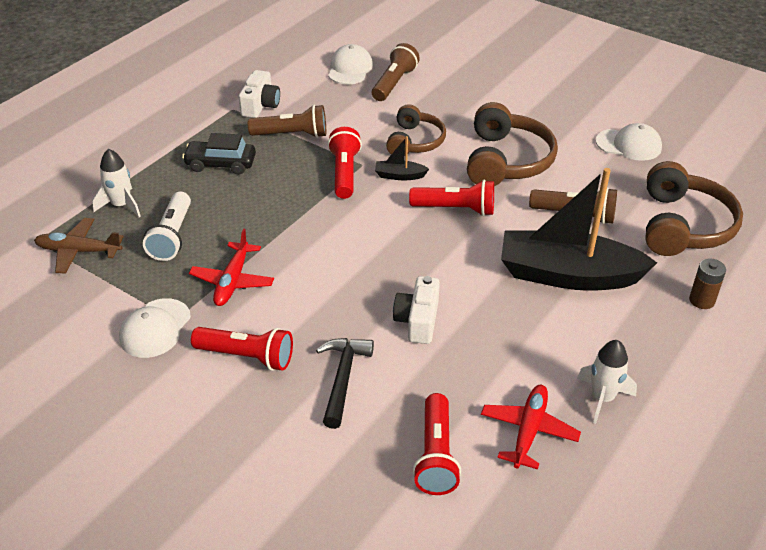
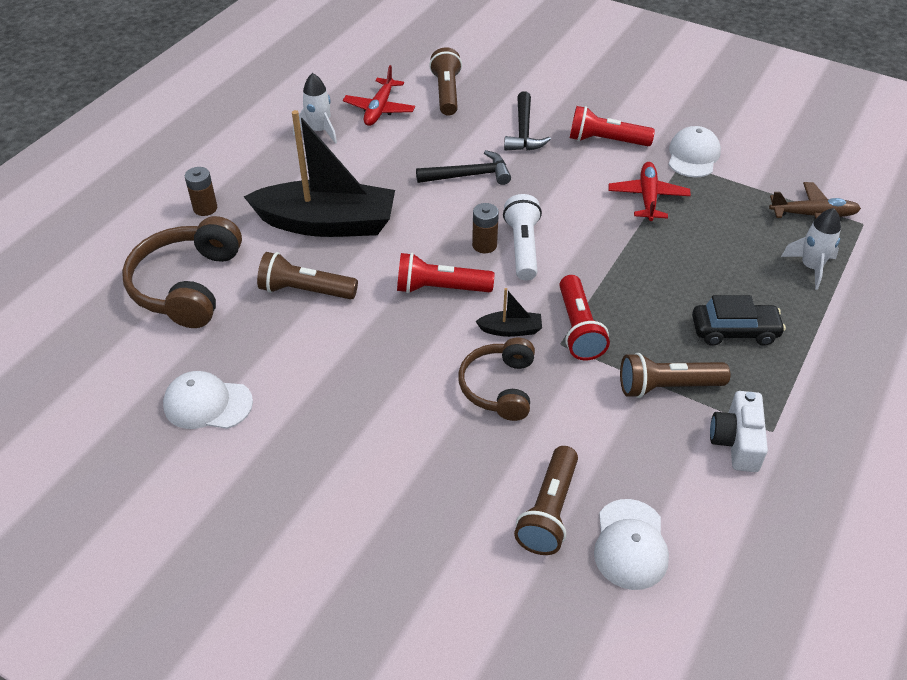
camera: 175 degrees right, 5 degrees up
white flashlight [143,191,191,261] -> white flashlight moved to [503,194,542,281]
white camera [393,276,440,344] -> black hammer [416,150,511,185]
red flashlight [413,393,461,495] -> brown flashlight [429,47,462,116]
brown headphones [467,102,558,186] -> none
none -> brown battery [472,203,499,253]

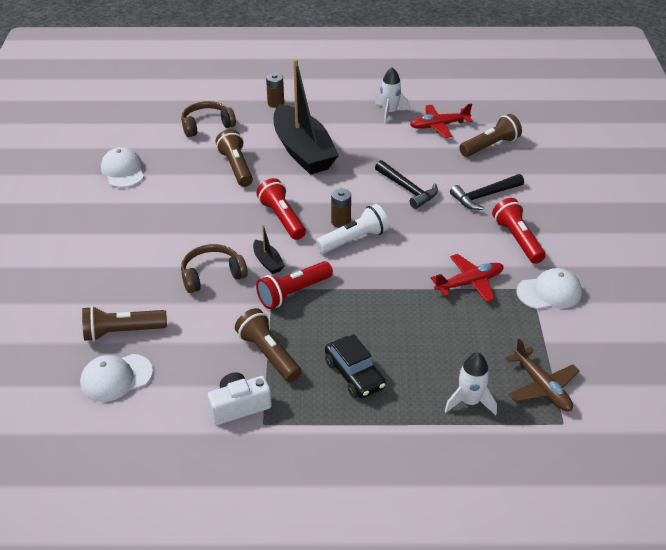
camera: 60 degrees right, 5 degrees down
brown headphones [122,216,242,328] -> brown headphones [181,101,236,137], size x0.65

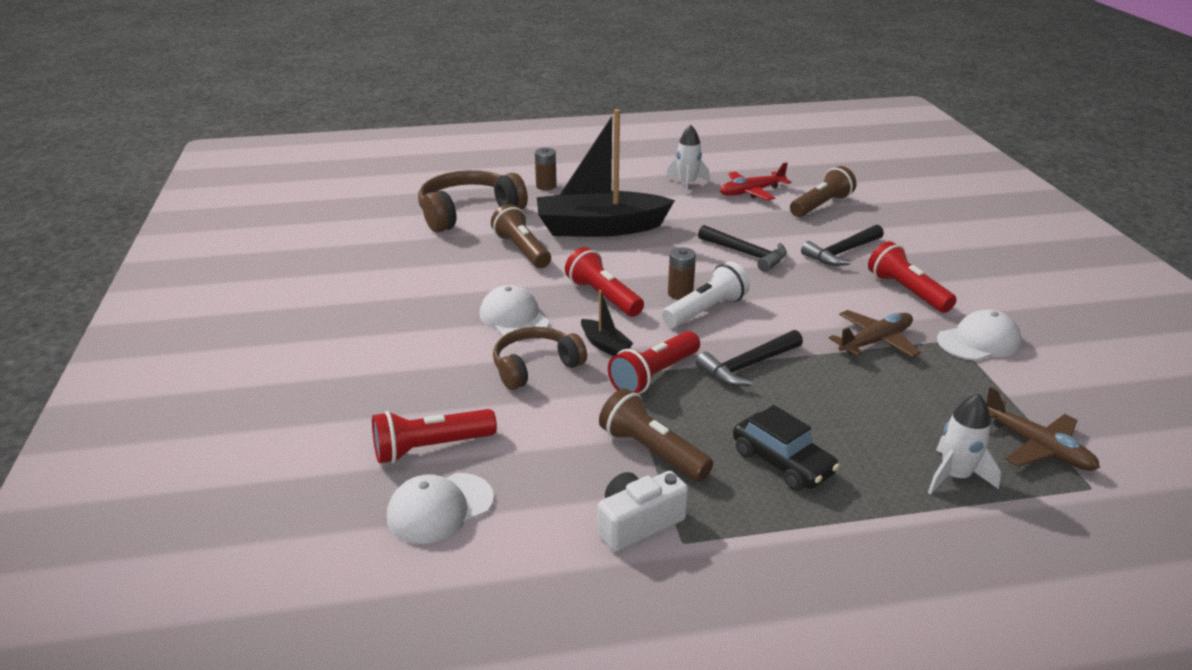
camera: 10 degrees left, 10 degrees down
brown flashlight [82,306,167,341] -> red flashlight [372,409,497,463]
white cap [101,147,144,188] -> white cap moved to [480,285,549,336]
brown headphones [181,101,236,137] -> brown headphones [418,170,528,232], size x1.54
black boat [274,59,339,175] -> black boat turned 120 degrees clockwise [537,109,675,237]
red plane [431,254,504,302] -> brown plane [829,310,921,358]
none -> black hammer [696,330,803,386]

